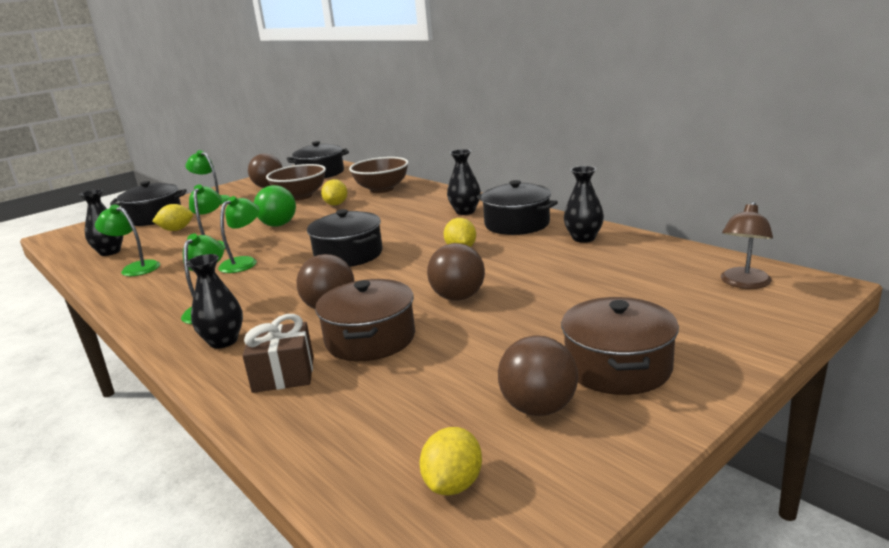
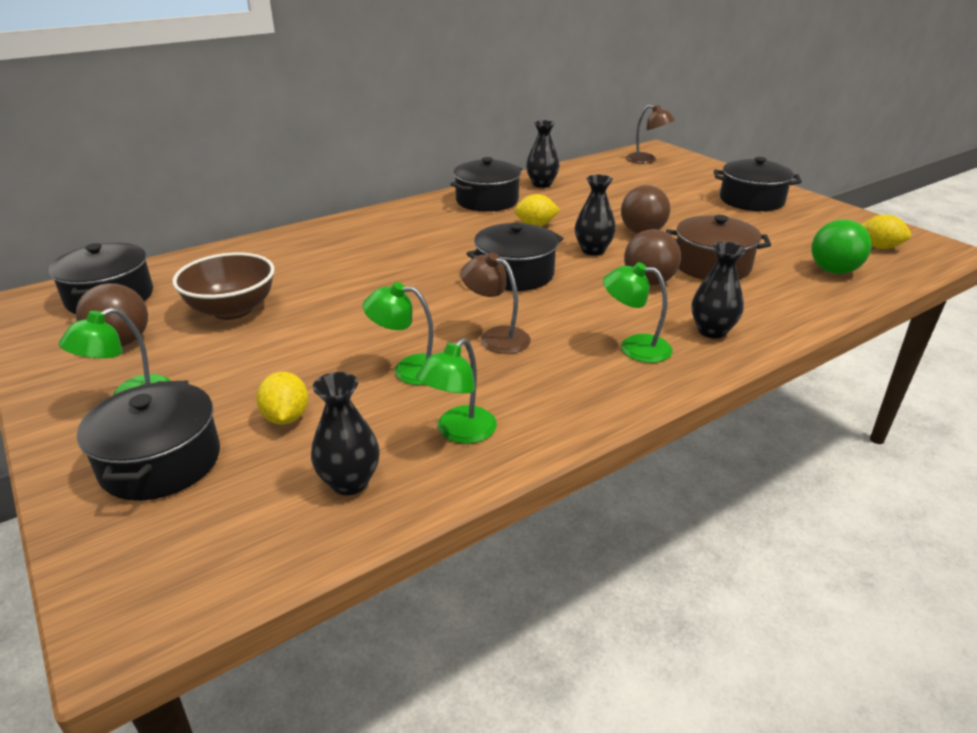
camera: 85 degrees left, 10 degrees up
green lamp [218,196,260,273] -> brown lamp [461,253,531,354]
brown gift [242,314,314,393] -> none
green ball [254,185,296,226] -> green ball moved to [811,219,872,274]
yellow lemon [321,179,348,206] -> none
brown bowl [349,157,409,193] -> none
black vase [447,149,481,215] -> black vase moved to [575,175,616,255]
brown ball [498,335,578,416] -> none
brown pot [561,297,679,395] -> black pot [714,157,802,211]

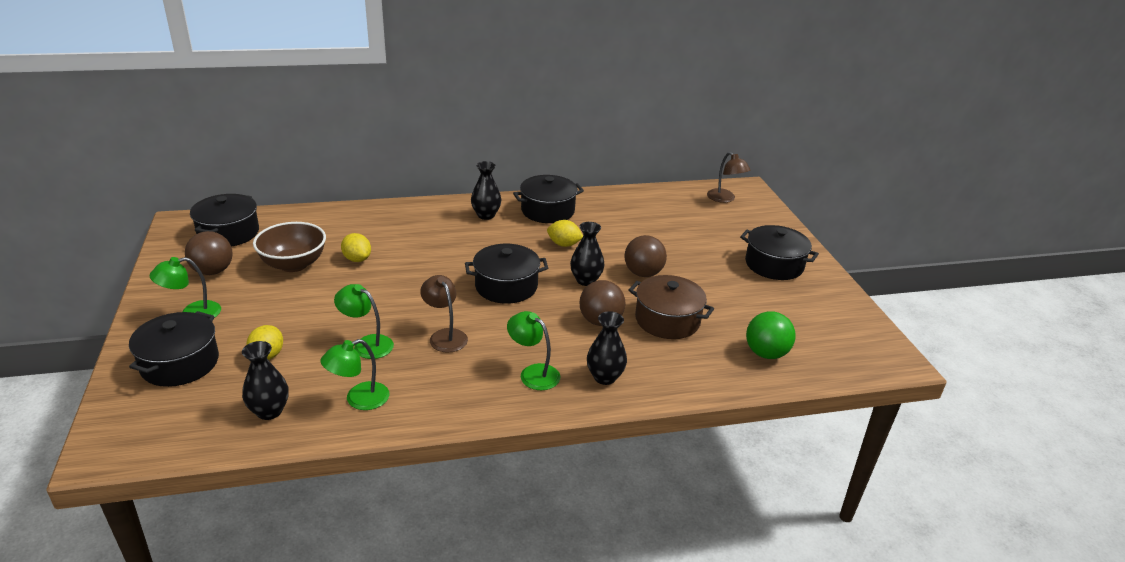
camera: 20 degrees right, 0 degrees up
black vase [526,120,559,188] -> black vase moved to [471,161,501,220]
yellow lemon [861,215,911,249] -> yellow lemon moved to [341,233,371,262]

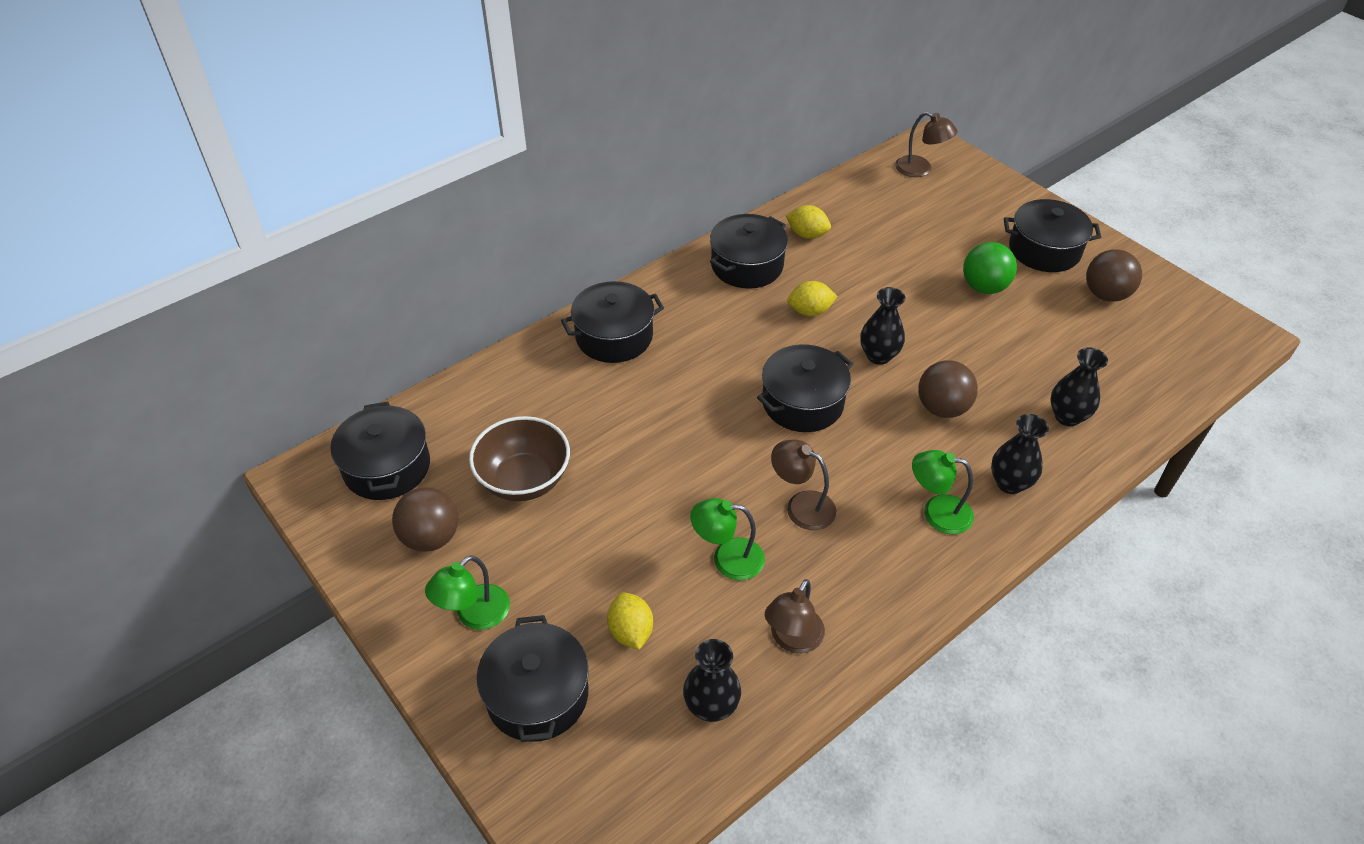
camera: 25 degrees left, 15 degrees up
green lamp [320,339,389,410] -> brown lamp [765,579,825,654]
yellow lemon [341,233,371,262] -> yellow lemon moved to [786,205,831,239]
black vase [471,161,501,220] -> black vase moved to [1051,347,1108,426]
brown ball [624,235,667,277] -> brown ball moved to [1086,249,1142,302]
brown pot [628,275,714,339] -> none
green ball [746,311,796,359] -> green ball moved to [963,242,1017,294]
none -> black pot [561,281,664,363]

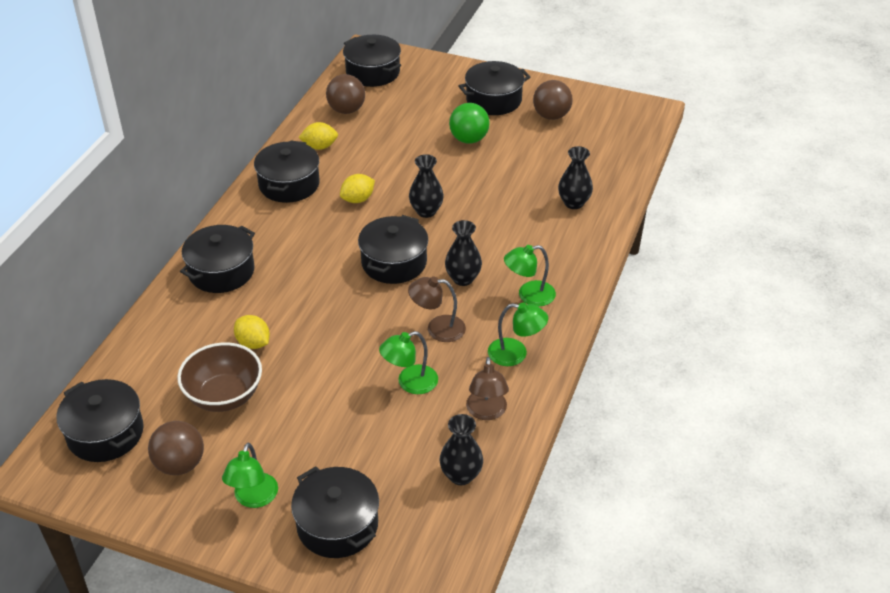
camera: 30 degrees left, 5 degrees down
yellow lemon [607,592,653,650] -> yellow lemon moved to [234,315,270,349]
brown lamp [895,112,958,177] -> black pot [343,35,401,87]
brown ball [918,360,978,418] -> brown ball moved to [326,74,365,114]
black vase [991,414,1049,494] -> black vase moved to [445,220,482,286]
none -> green lamp [488,302,548,366]

